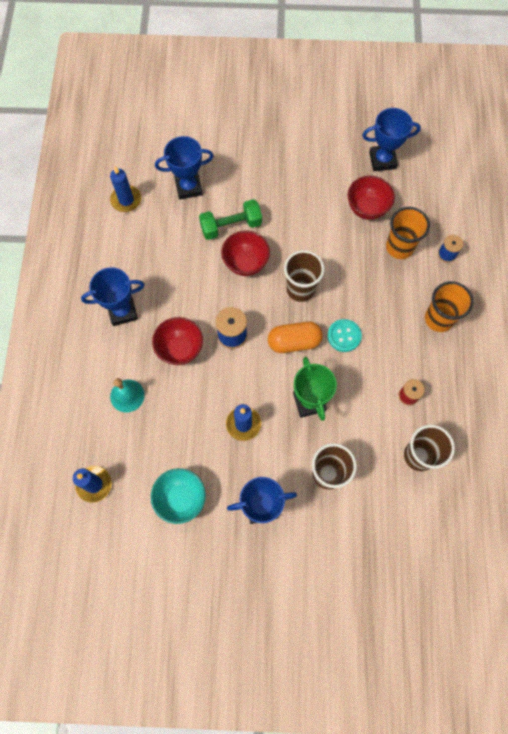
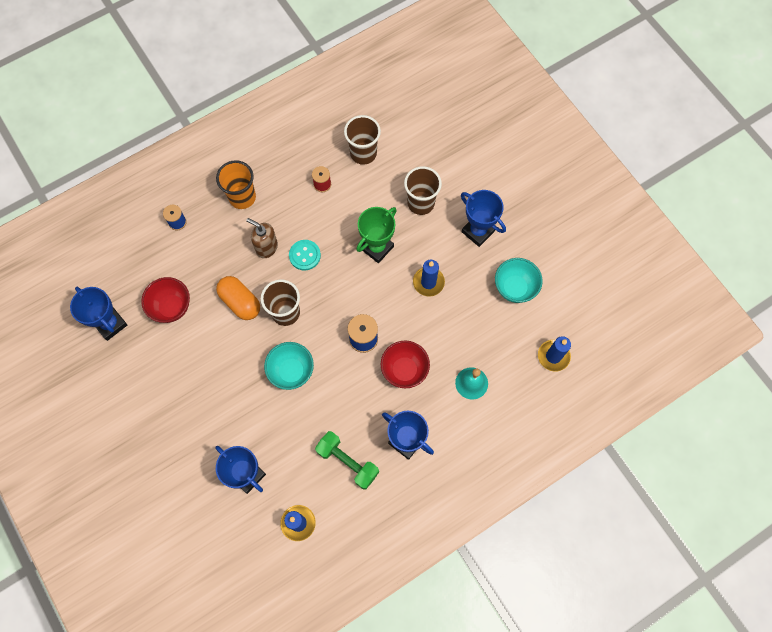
camera: 125 degrees left, 0 degrees up
green dumbbell [199,199,262,240] -> green dumbbell moved to [315,431,379,489]
red bowl [221,231,270,276] -> turquoise bowl [264,342,314,390]
orange capsule [268,322,323,353] -> orange capsule moved to [216,276,260,320]
orange cup [386,207,430,259] -> none
none -> brown soap dispenser [246,218,278,258]

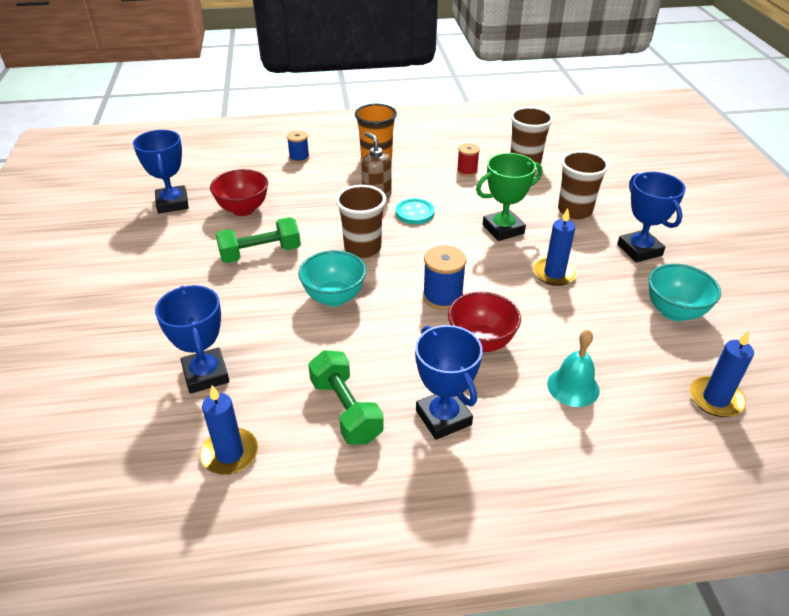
camera: 25 degrees right, 30 degrees down
orange capsule [216,276,260,320] -> none
none -> green dumbbell [215,217,301,263]

